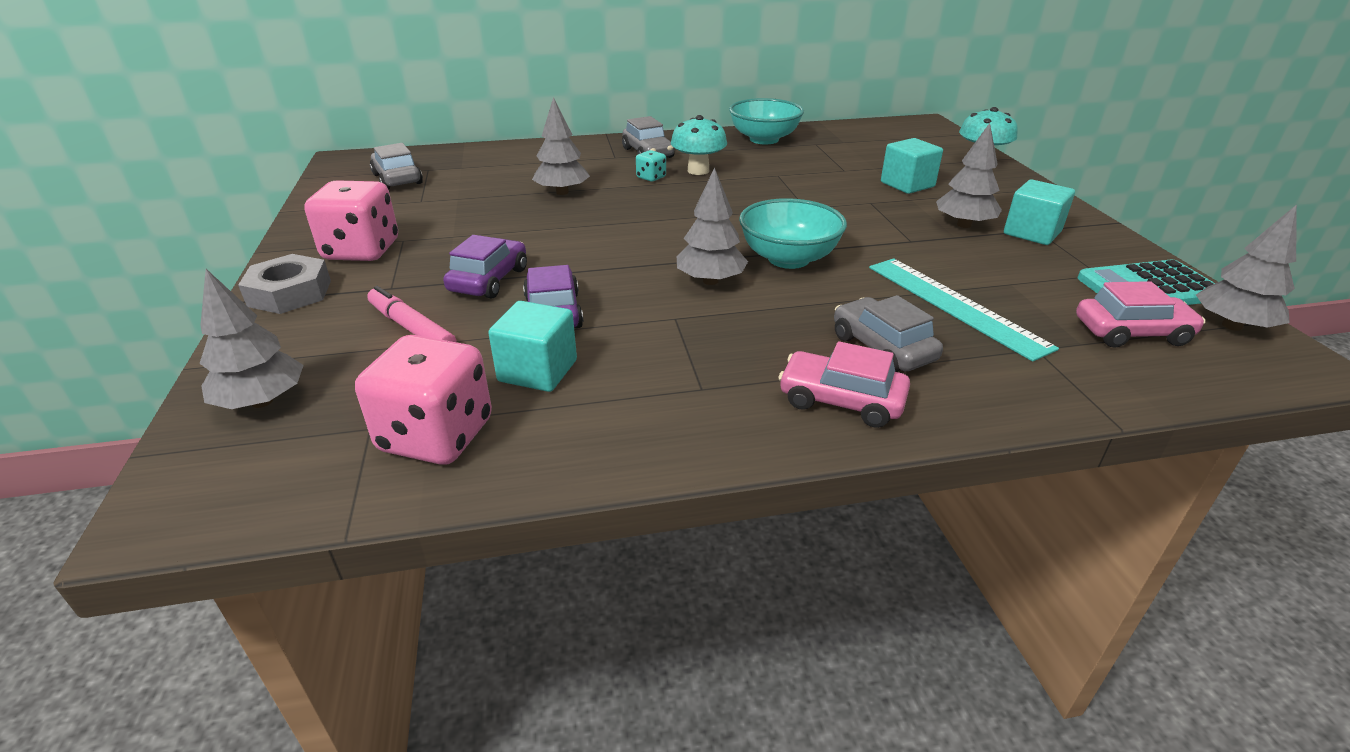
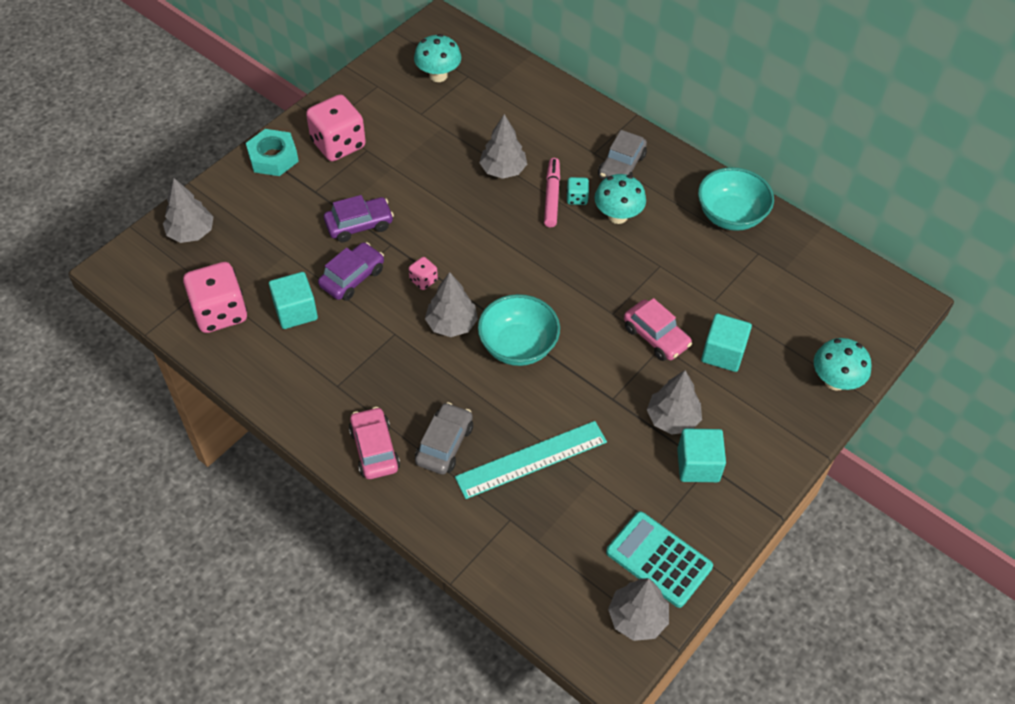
camera: 50 degrees right, 20 degrees up
grey nut [238,254,331,314] -> turquoise nut [246,129,299,176]
pink marker [367,286,457,342] -> pink marker moved to [544,158,560,227]
grey car [370,143,423,190] -> turquoise mushroom [414,34,461,82]
turquoise ruler [869,258,1059,362] -> turquoise ruler turned 45 degrees clockwise [455,421,607,499]
pink car [1076,281,1205,348] -> pink car moved to [624,298,692,361]
none -> pink dice [409,257,438,290]

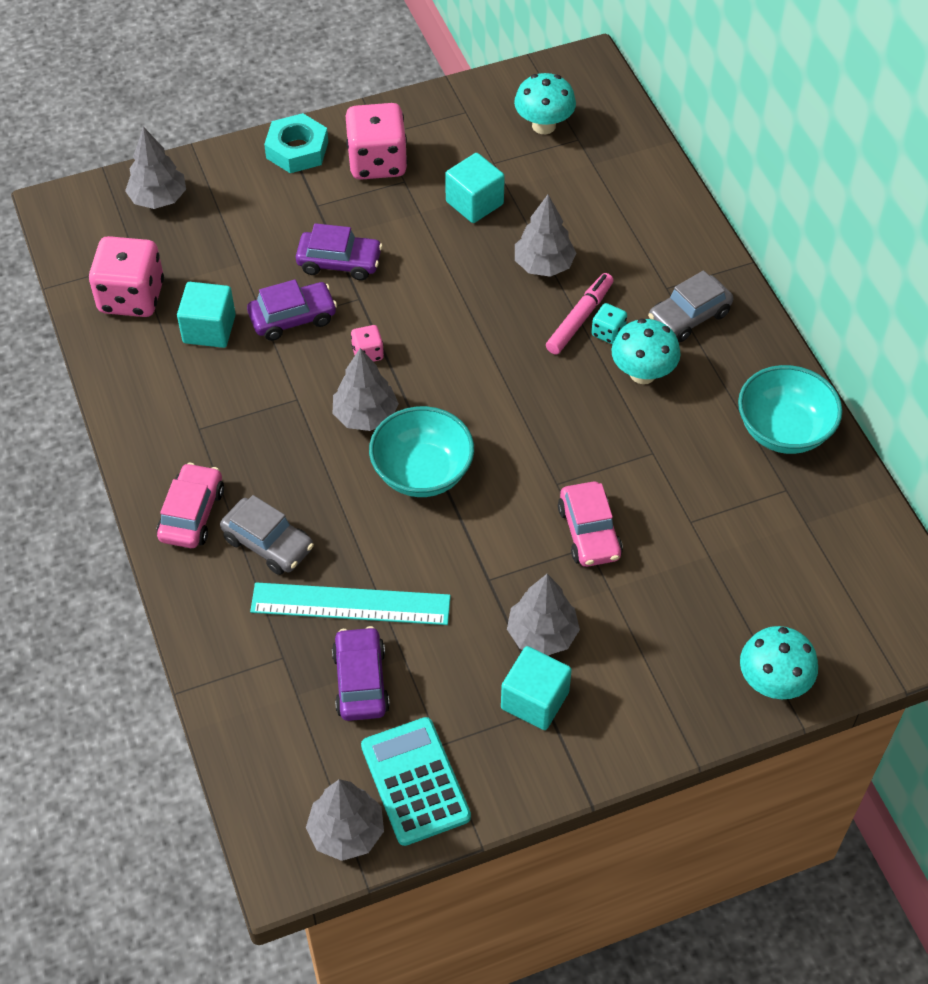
camera: 30 degrees right, 0 degrees up
grey car [415,402,473,475] -> grey car turned 75 degrees clockwise [220,495,314,575]
turquoise cube [701,314,752,372] -> turquoise cube moved to [445,153,505,223]
none -> purple car [332,626,390,721]

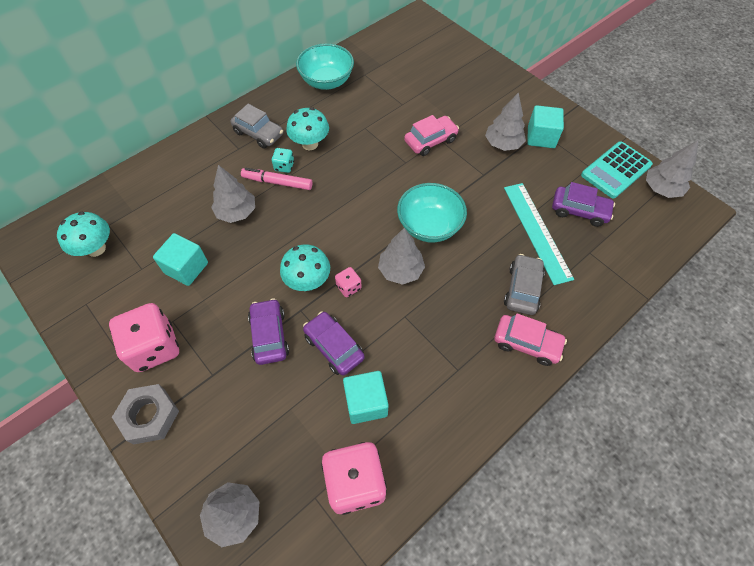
camera: 110 degrees left, 5 degrees up
pink car [157,463,224,548] -> pink car turned 150 degrees counterclockwise [495,313,567,366]
turquoise nut [264,113,328,173] -> grey nut [112,384,179,445]
purple car [332,626,390,721] -> purple car turned 135 degrees counterclockwise [552,182,615,227]
turquoise mushroom [740,626,818,699] -> turquoise mushroom moved to [280,244,330,291]

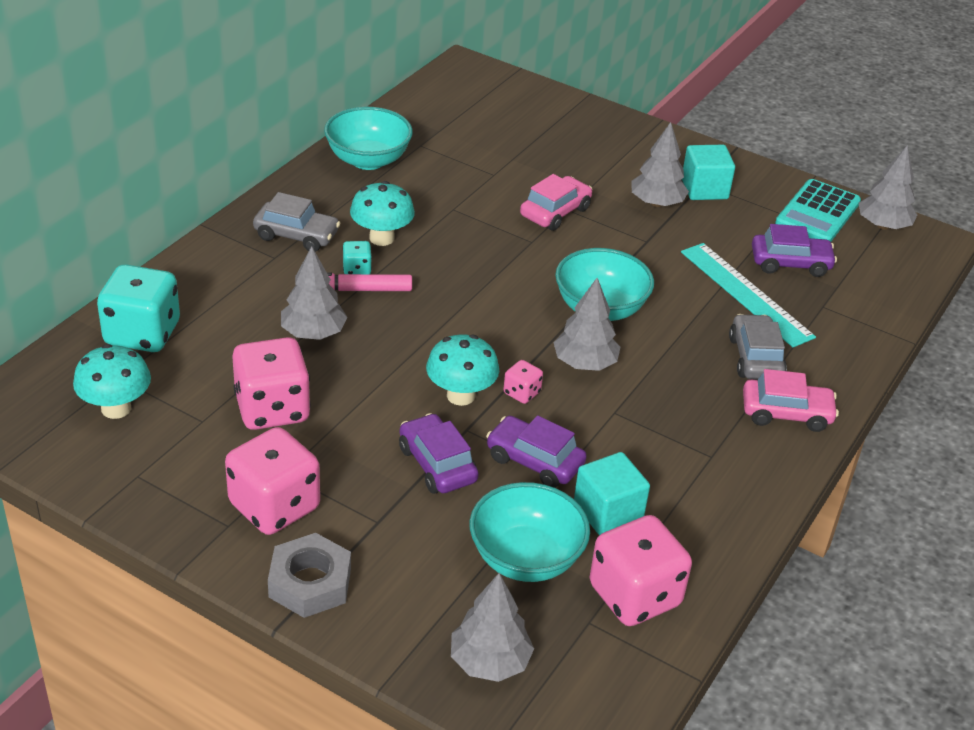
camera: 20 degrees left, 20 degrees down
turquoise cube [153,233,208,286] -> pink dice [232,337,311,430]
none -> turquoise dice [97,264,180,352]
none -> turquoise bowl [470,482,590,582]

